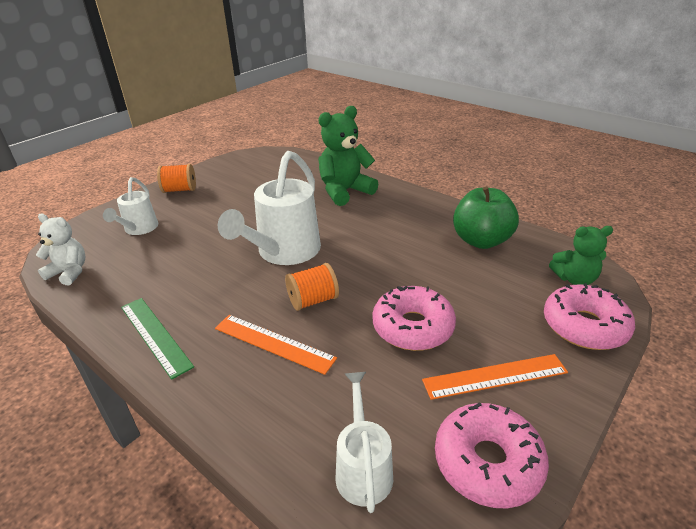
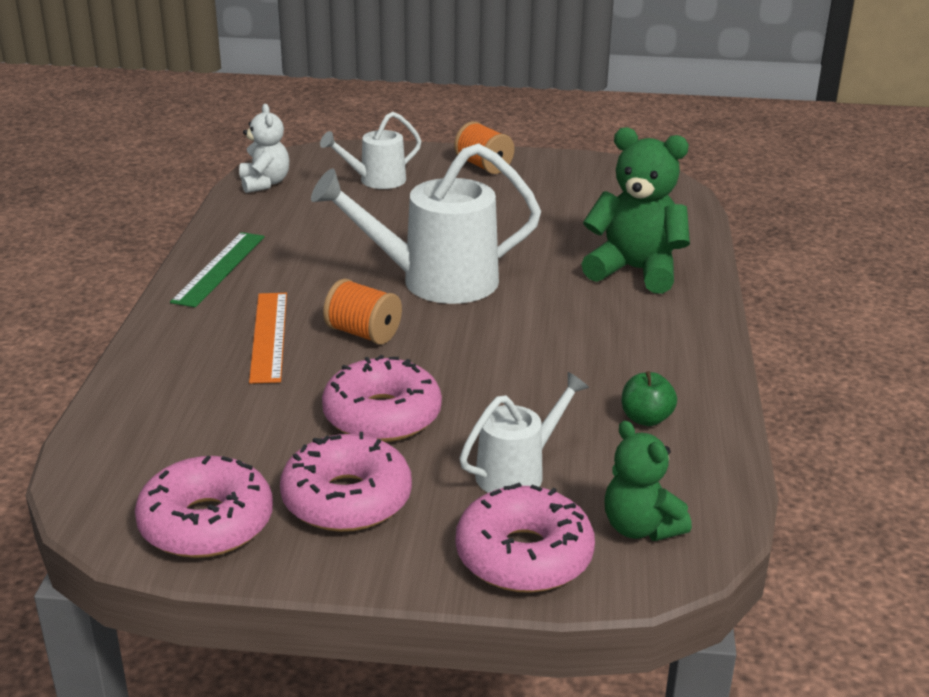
camera: 55 degrees right, 5 degrees down
white watering can [335,372,393,513] -> white watering can moved to [459,372,589,493]
orange ruler [422,354,568,400] -> pink donut [280,432,412,532]
green apple [453,186,519,249] -> green apple [622,371,677,426], size x0.50

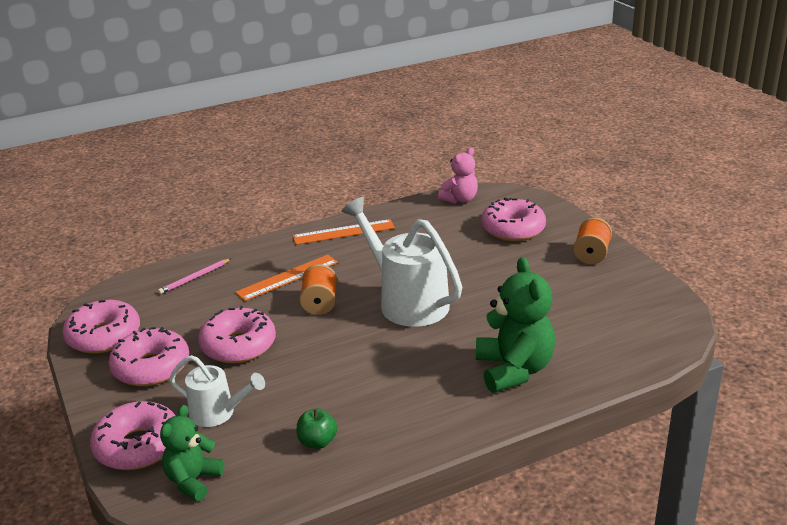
camera: 60 degrees right, 0 degrees up
green ruler [170,232,265,307] -> orange ruler [292,219,395,245]
white teddy bear [239,104,289,193] -> pink teddy bear [438,148,478,203]
white watering can [320,112,421,189] -> pink donut [481,198,546,241]
none -> pink pencil [158,259,231,294]

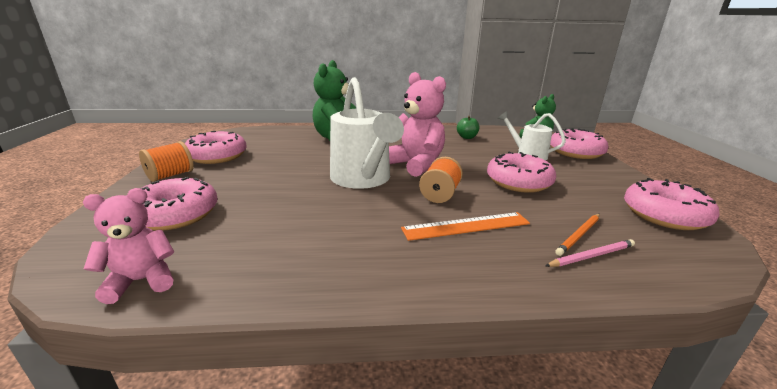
camera: 160 degrees left, 5 degrees down
pink donut [109,327,189,386] -> pink donut moved to [184,131,247,164]
orange ruler [292,219,395,245] -> none
none -> pink teddy bear [389,72,446,177]
none -> orange pencil [555,214,600,256]

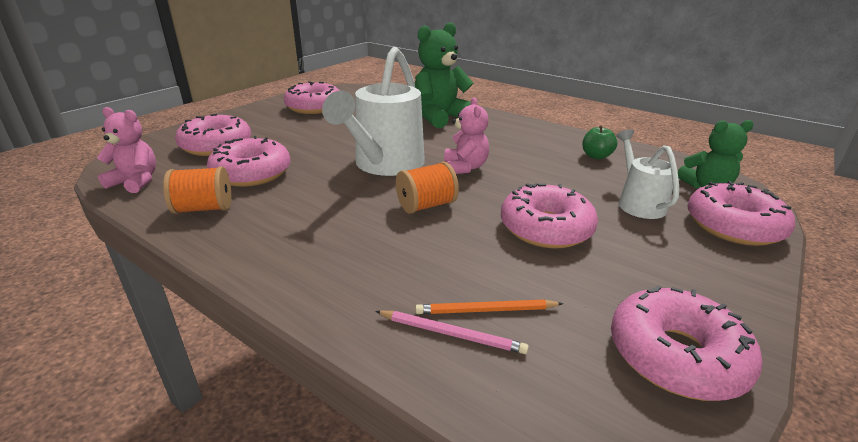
camera: 40 degrees right, 5 degrees up
orange spool [139,141,194,182] -> orange spool moved to [163,166,231,214]
pink teddy bear [389,72,446,177] -> pink teddy bear [444,97,489,174], size x0.62
orange ruler [401,212,530,241] -> none
none -> pink donut [207,136,291,187]

